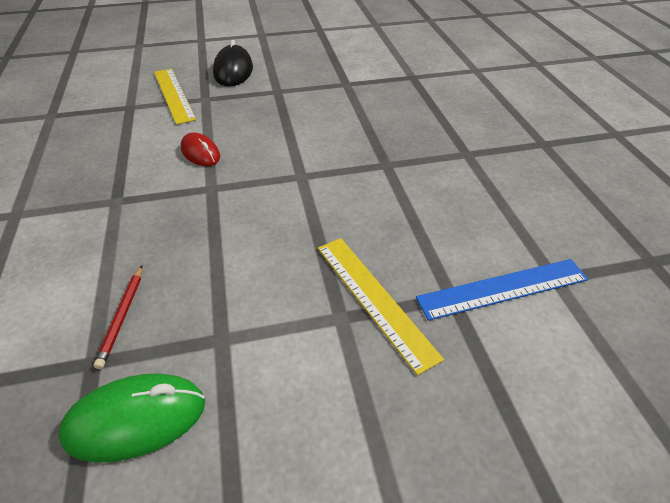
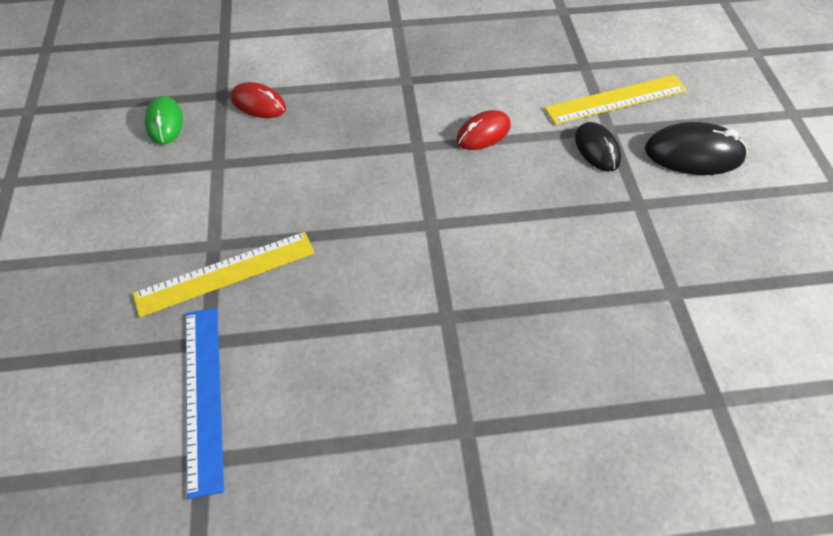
camera: 95 degrees right, 10 degrees up
green mouse [58,373,205,463] -> green mouse [145,96,183,144], size x0.66
red pencil [94,266,142,369] -> red mouse [231,82,286,118]
none -> black mouse [575,122,621,172]

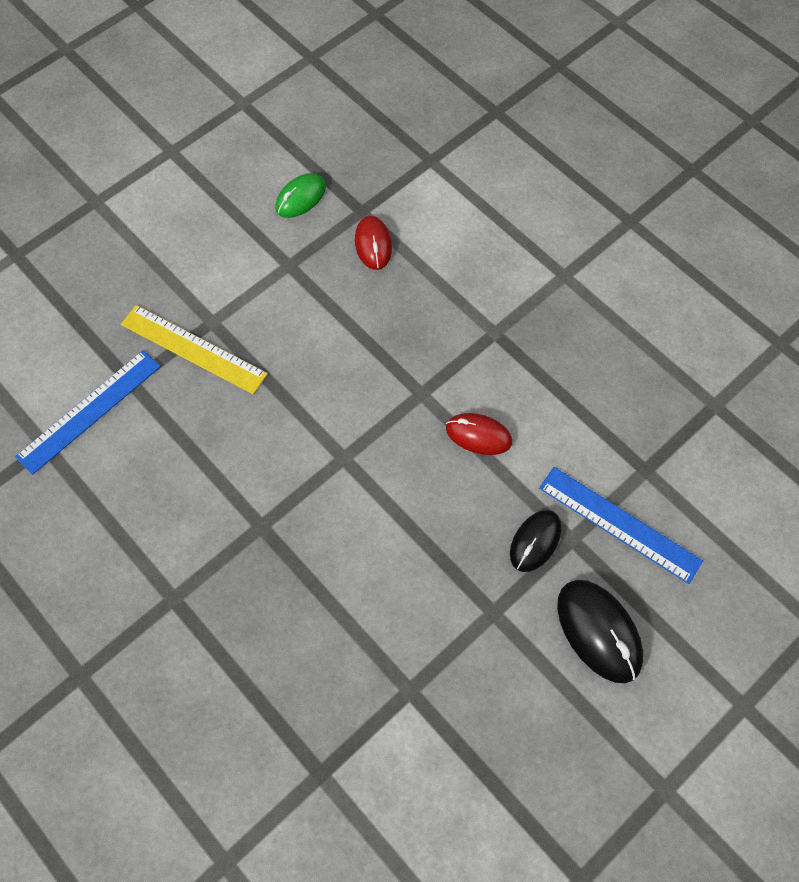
camera: 55 degrees right, 10 degrees up
yellow ruler [545,75,687,125] -> blue ruler [539,467,703,584]

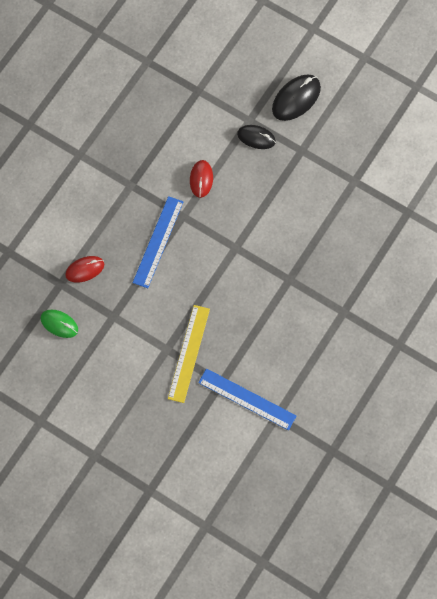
camera: 105 degrees left, 5 degrees up
blue ruler [539,467,703,584] -> blue ruler moved to [133,196,184,288]

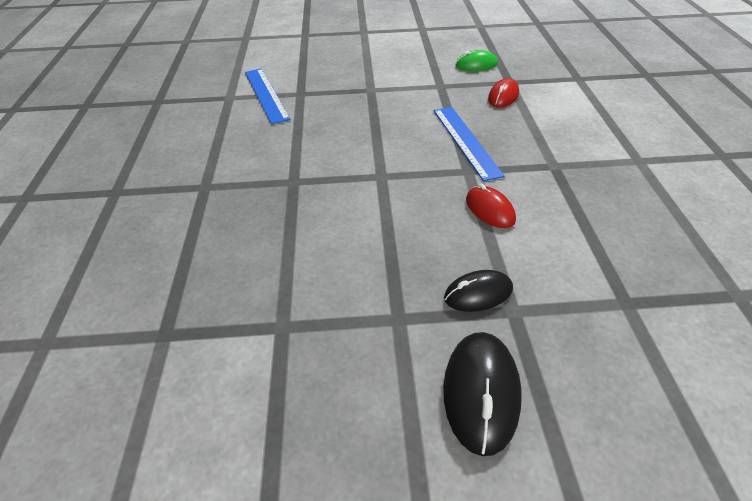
camera: 145 degrees right, 25 degrees down
yellow ruler [168,305,210,403] -> none
blue ruler [198,368,296,430] -> blue ruler turned 75 degrees clockwise [245,68,291,124]

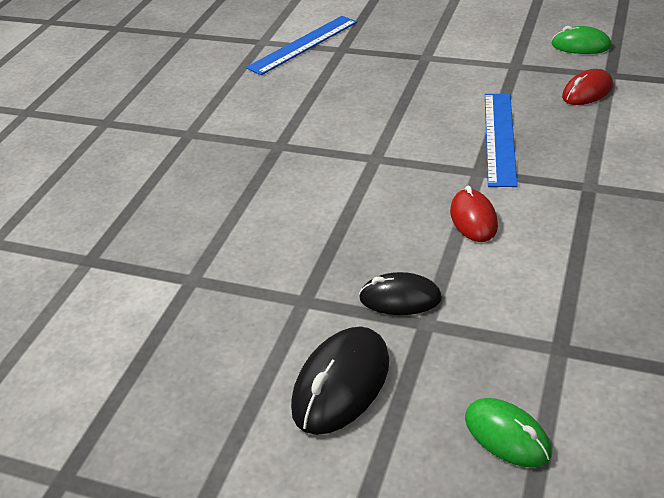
camera: 25 degrees right, 5 degrees down
blue ruler [245,68,291,124] -> blue ruler turned 45 degrees clockwise [246,16,357,75]
none -> green mouse [465,398,551,468]

